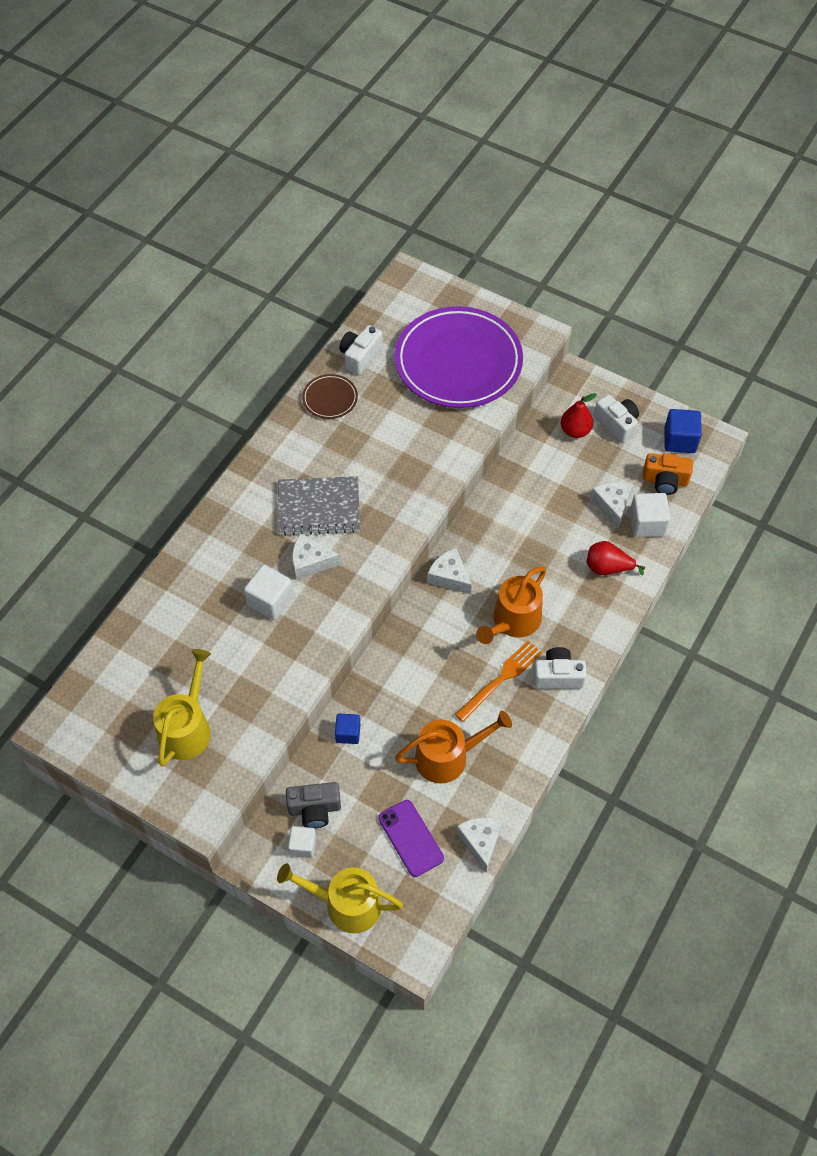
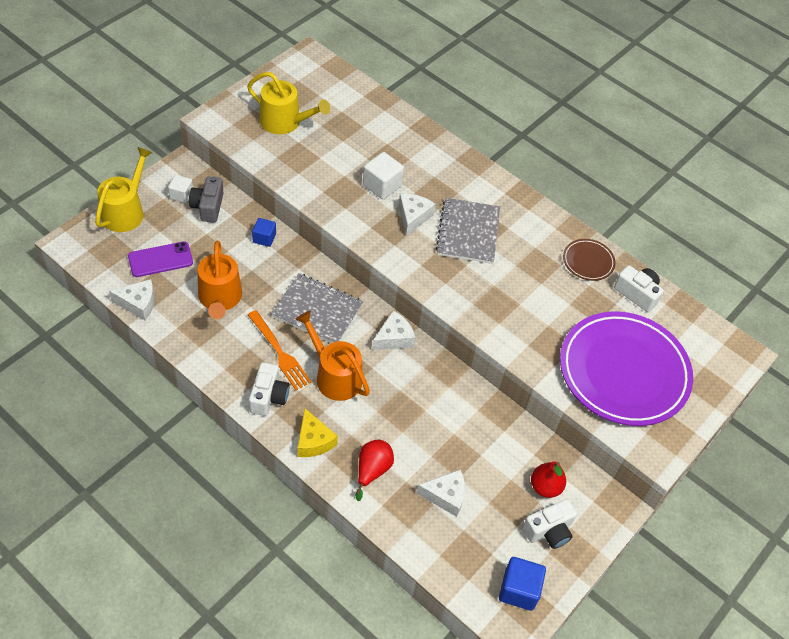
camera: 95 degrees right, 5 degrees down
white cube [630,493,671,537] -> none
orange camera [643,453,693,495] -> none
none -> grey notebook [271,273,363,343]
none -> yellow cheese [297,409,338,457]

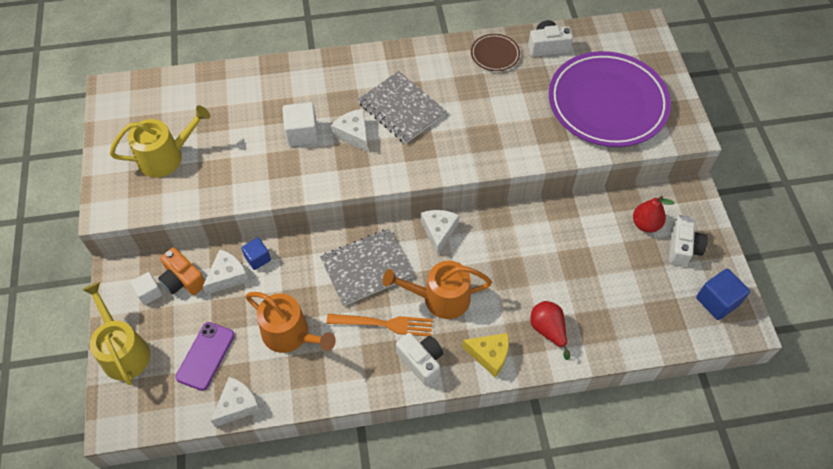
camera: 45 degrees left, 5 degrees up
grey camera [189,176,224,223] -> orange camera [158,247,205,295]
white cheese [417,469,465,517] -> white cheese moved to [203,249,249,294]

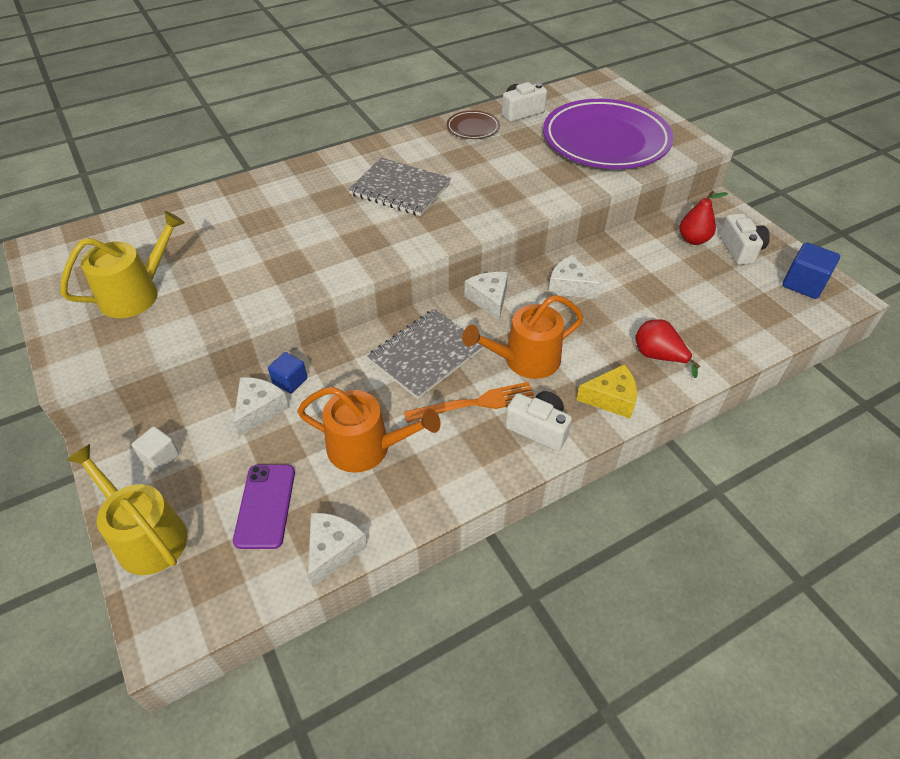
camera: 20 degrees left, 10 degrees down
orange camera [158,247,205,295] -> none
white cube [282,102,318,146] -> none
white cheese [331,109,368,152] -> white cheese moved to [548,255,600,299]

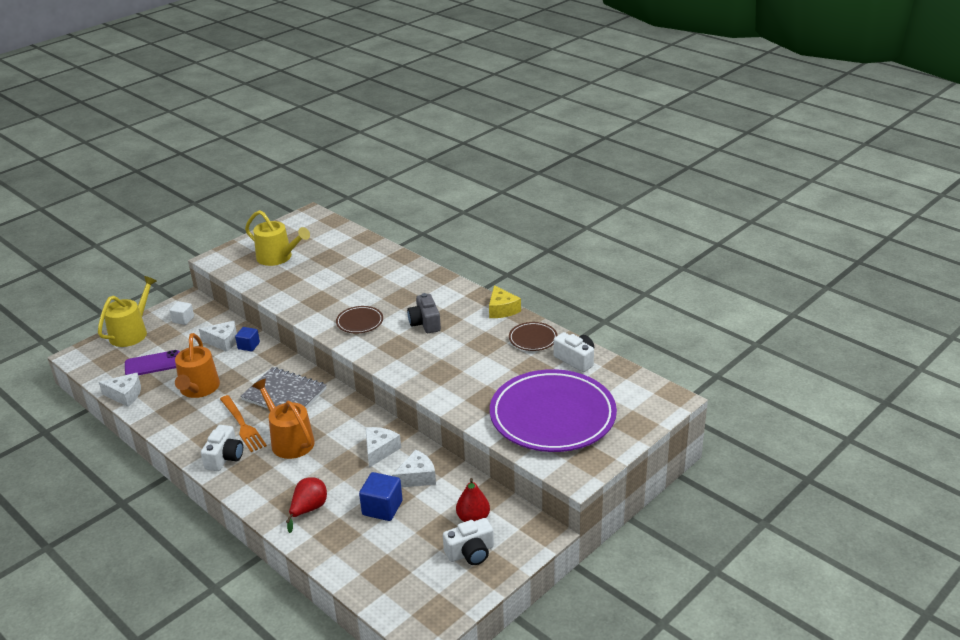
camera: 75 degrees right, 15 degrees down
grey notebook [348,158,451,216] -> grey camera [407,293,441,333]
white cheese [465,272,508,321] -> white cheese moved to [392,449,436,488]
yellow cheese [576,364,637,419] -> yellow cheese moved to [489,285,521,318]
blue cube [783,242,840,299] -> blue cube moved to [359,472,402,521]
none -> brown plate [336,306,383,333]

